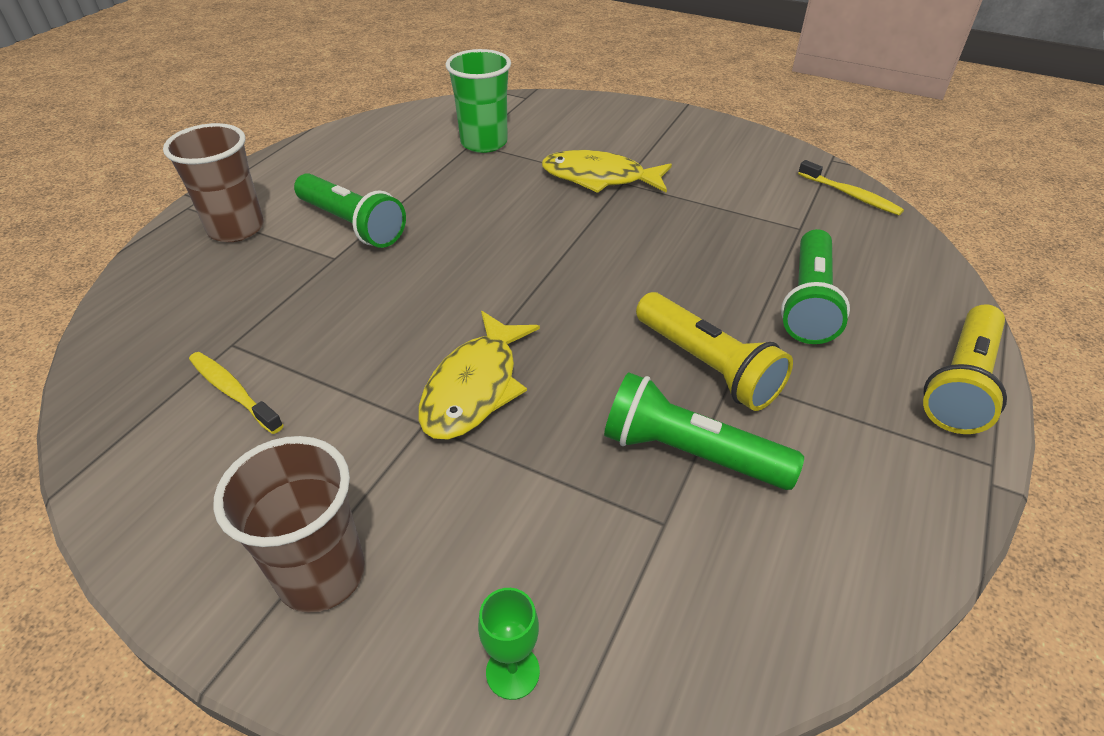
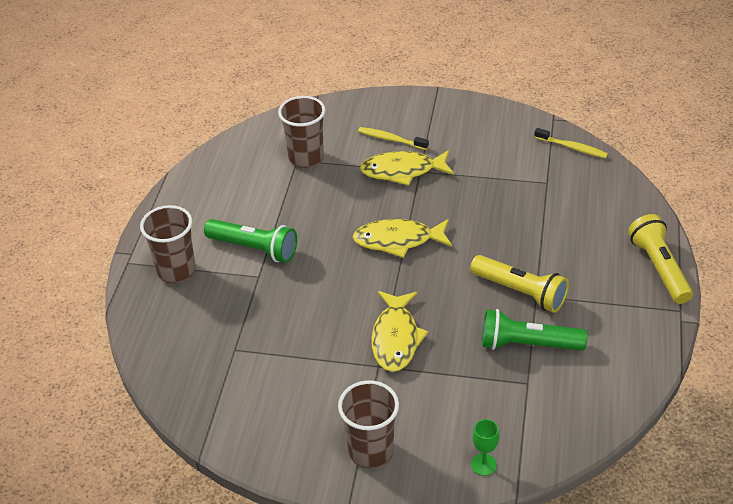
camera: 15 degrees left, 0 degrees up
yellow toothbrush [189,352,283,434] -> yellow toothbrush moved to [358,127,429,150]
green cup [446,49,511,153] -> brown cup [278,96,325,168]
green flashlight [781,229,850,344] -> none
yellow flashlight [923,304,1007,434] -> yellow flashlight turned 150 degrees clockwise [628,214,693,304]
none -> yellow fish [353,219,452,258]

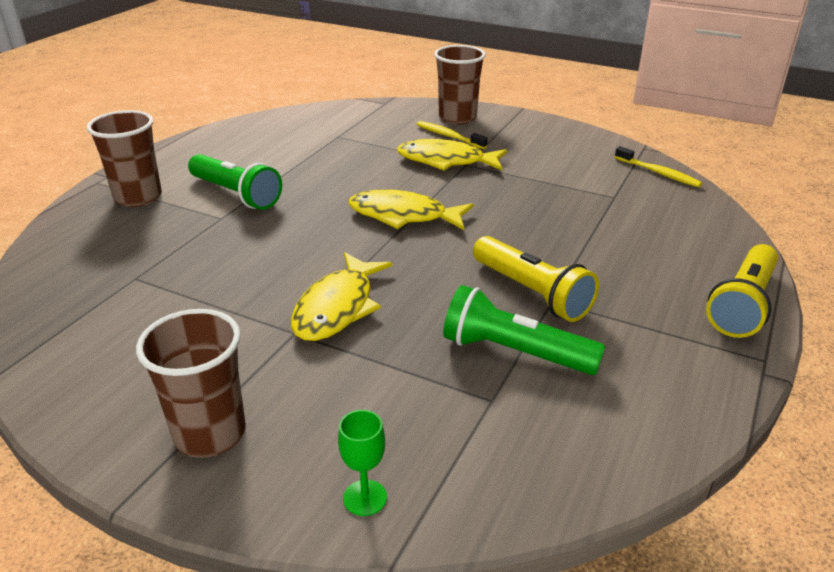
camera: 15 degrees right, 10 degrees down
brown cup [278,96,325,168] -> brown cup moved to [434,45,486,124]
yellow flashlight [628,214,693,304] -> yellow flashlight turned 150 degrees counterclockwise [706,244,778,338]

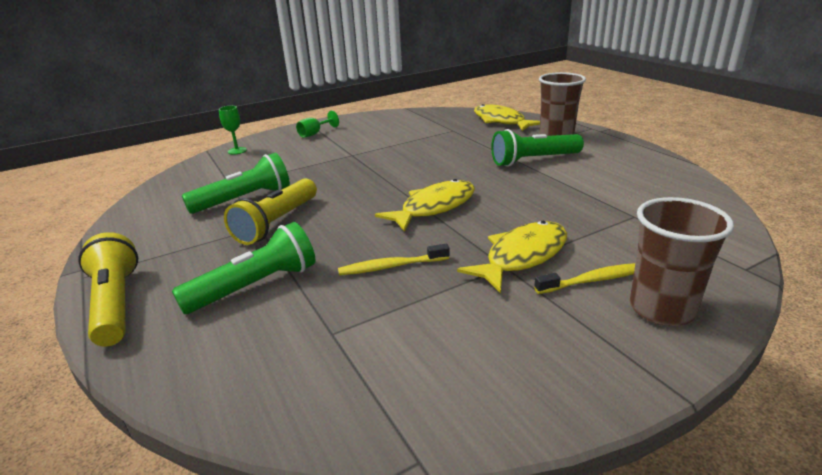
camera: 125 degrees right, 5 degrees down
brown cup [136,309,246,458] -> green goblet [296,111,339,138]
yellow fish [291,252,393,341] -> yellow fish moved to [474,104,540,131]
yellow flashlight [473,236,599,322] -> yellow flashlight turned 60 degrees counterclockwise [224,178,317,245]
yellow toothbrush [615,146,702,187] -> yellow toothbrush moved to [338,244,449,275]
none -> green flashlight [172,222,315,314]

